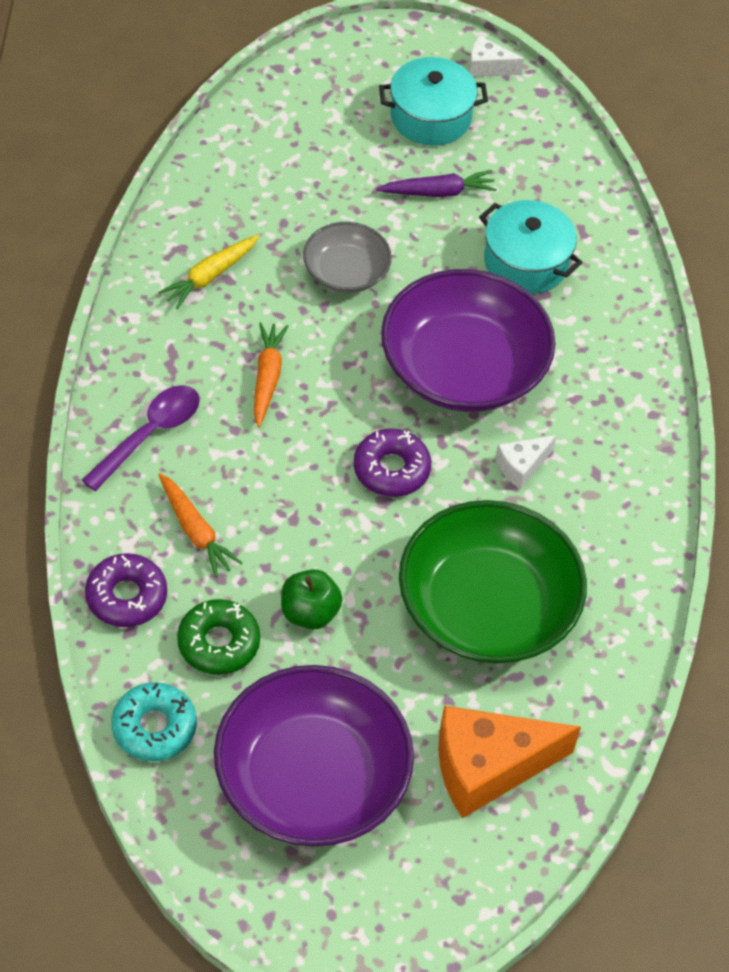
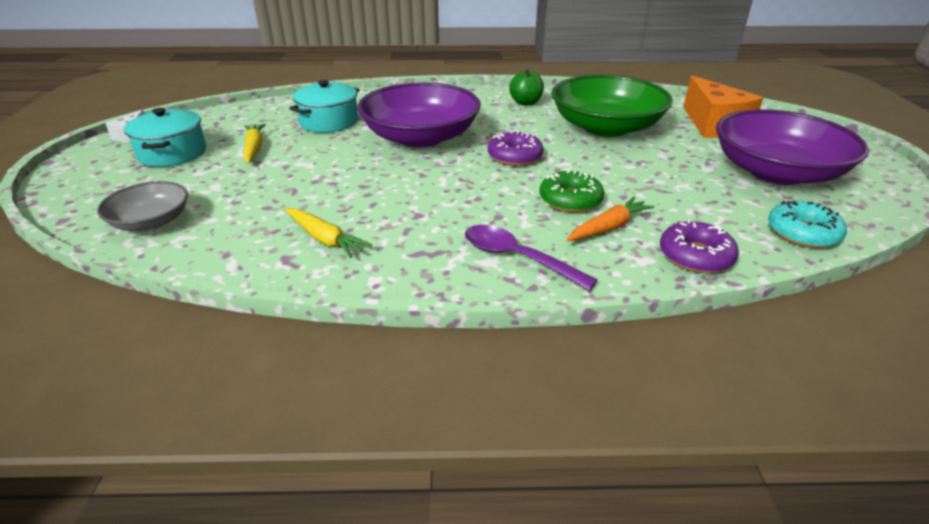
camera: 90 degrees left, 20 degrees down
green donut [177,599,260,675] -> green donut moved to [540,170,604,212]
orange carrot [254,322,289,427] -> none
green apple [281,569,343,629] -> green apple moved to [509,68,544,106]
grey bowl [303,222,392,293] -> grey bowl moved to [97,181,188,231]
purple carrot [376,170,497,197] -> yellow carrot [244,124,266,164]
white cheese [496,435,557,489] -> none

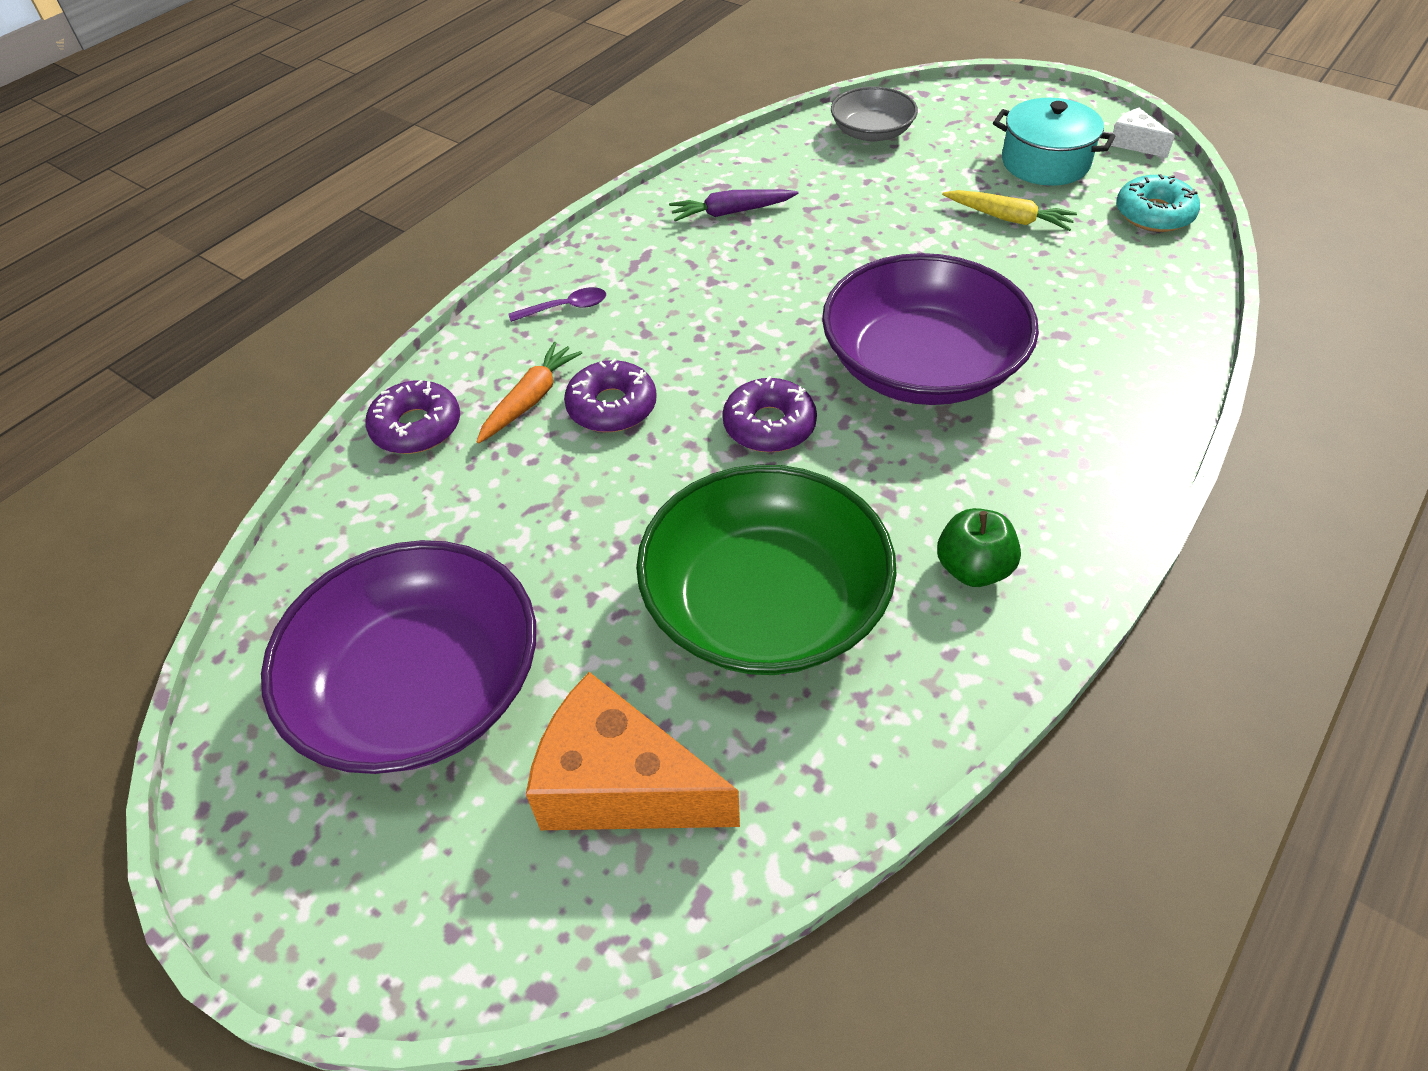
camera: 130 degrees right, 15 degrees up
yellow carrot [285,208,372,258] -> purple carrot [669,189,799,221]
turquoise pot [289,80,359,132] -> none
purple spoon [465,225,598,291] -> purple spoon [508,287,606,322], size x0.61
green donut [540,170,604,212] -> purple donut [564,358,657,432]
orange carrot [566,197,655,241] -> orange carrot turned 150 degrees counterclockwise [477,342,582,444]
turquoise donut [768,201,847,248] -> turquoise donut moved to [1116,174,1200,232]

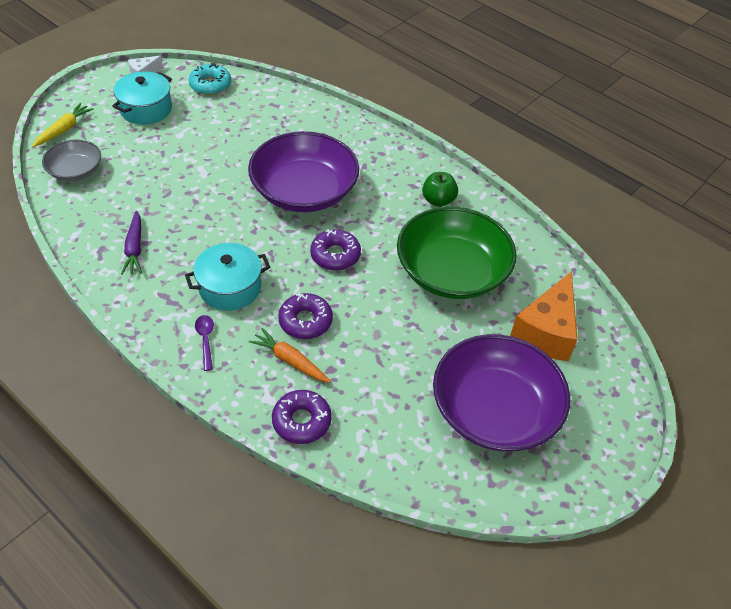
camera: 90 degrees left, 0 degrees up
yellow carrot [942,190,1077,231] -> yellow carrot moved to [32,103,93,147]
none -> turquoise pot [185,243,270,311]

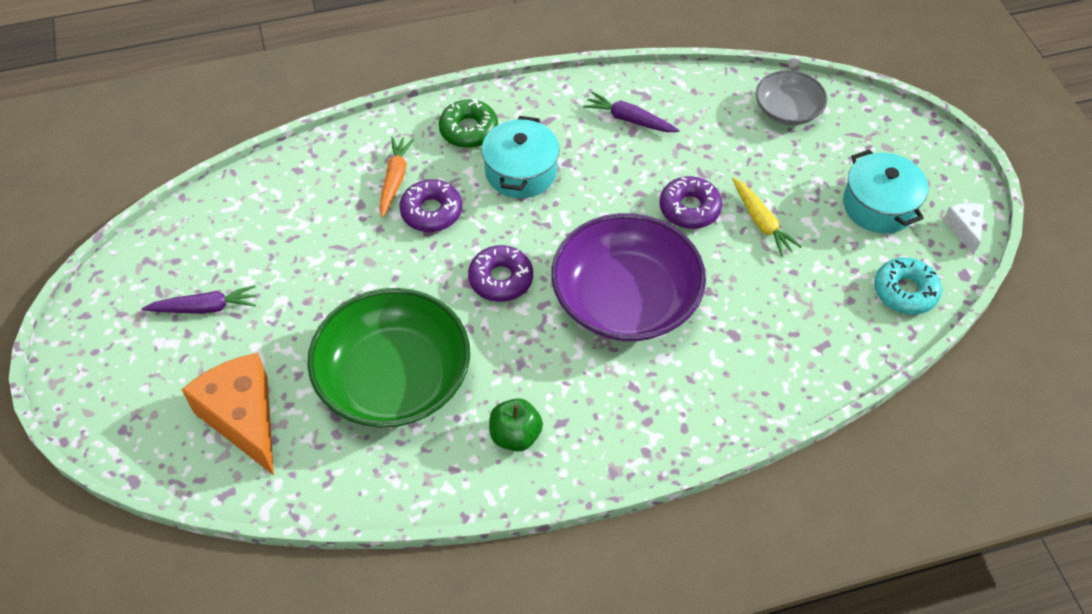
camera: 125 degrees right, 5 degrees up
yellow carrot [32,103,93,147] -> yellow carrot moved to [732,177,802,257]
purple spoon [195,315,214,371] -> green donut [439,99,498,148]
orange carrot [249,328,331,383] -> orange carrot turned 60 degrees counterclockwise [379,136,415,218]
purple donut [272,390,332,444] -> purple donut moved to [659,176,722,229]
purple bowl [433,334,570,451] -> purple carrot [142,285,256,314]

